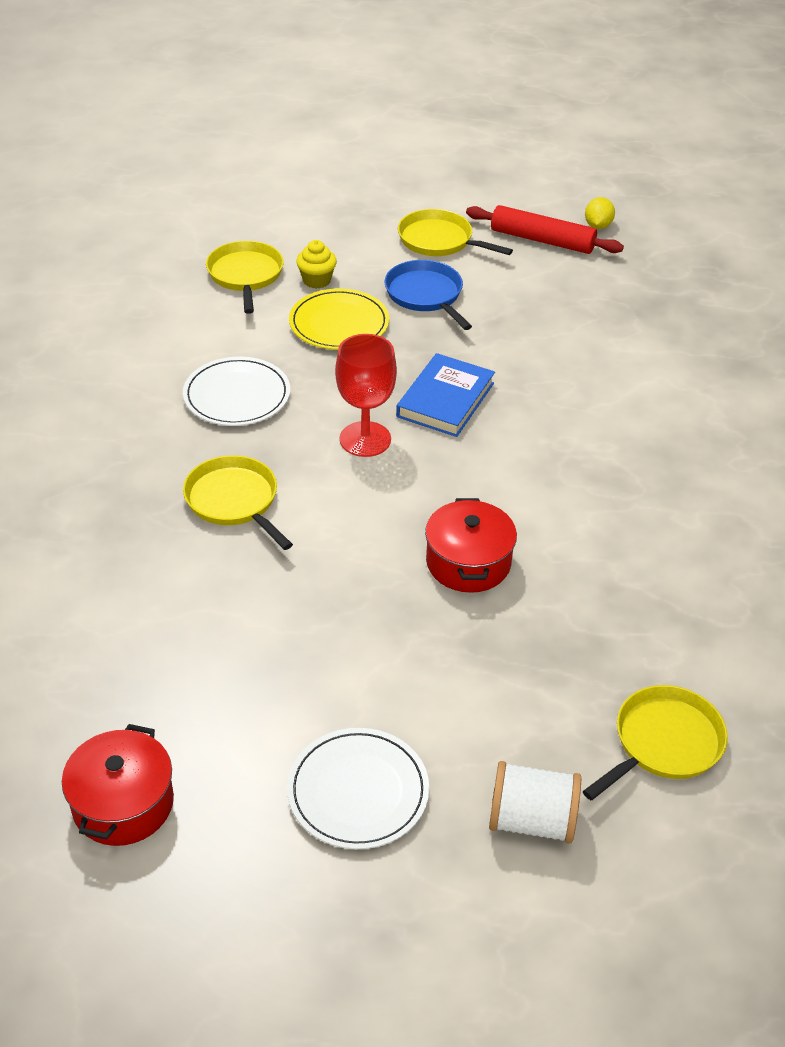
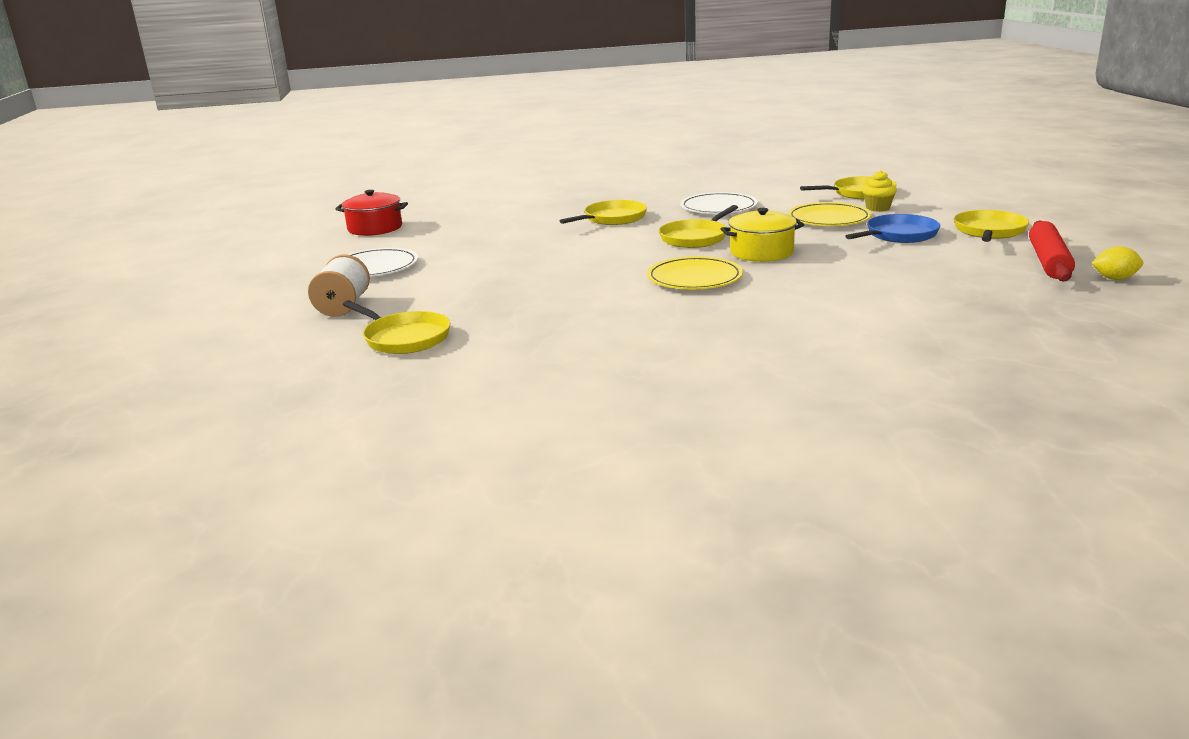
camera: 85 degrees right, 20 degrees down
red goblet [335,334,397,457] -> yellow pan [659,205,738,248]
blue book [396,353,495,437] -> yellow pot [721,208,804,262]
red pot [425,498,517,593] -> none
none -> yellow plate [647,256,743,289]

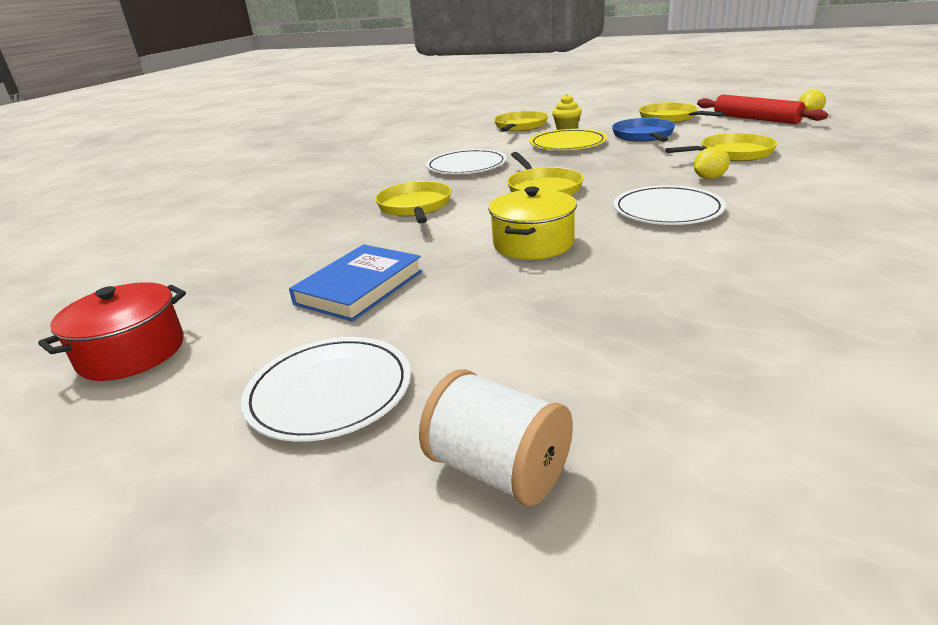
camera: 55 degrees left, 5 degrees up
yellow pan [343,301,450,354] -> yellow pan moved to [665,133,777,161]
yellow plate [647,256,743,289] -> white plate [613,185,726,225]
yellow pot [721,208,804,262] -> yellow pot moved to [489,187,577,260]
none -> blue book [289,244,423,322]
none -> yellow lemon [694,147,730,179]

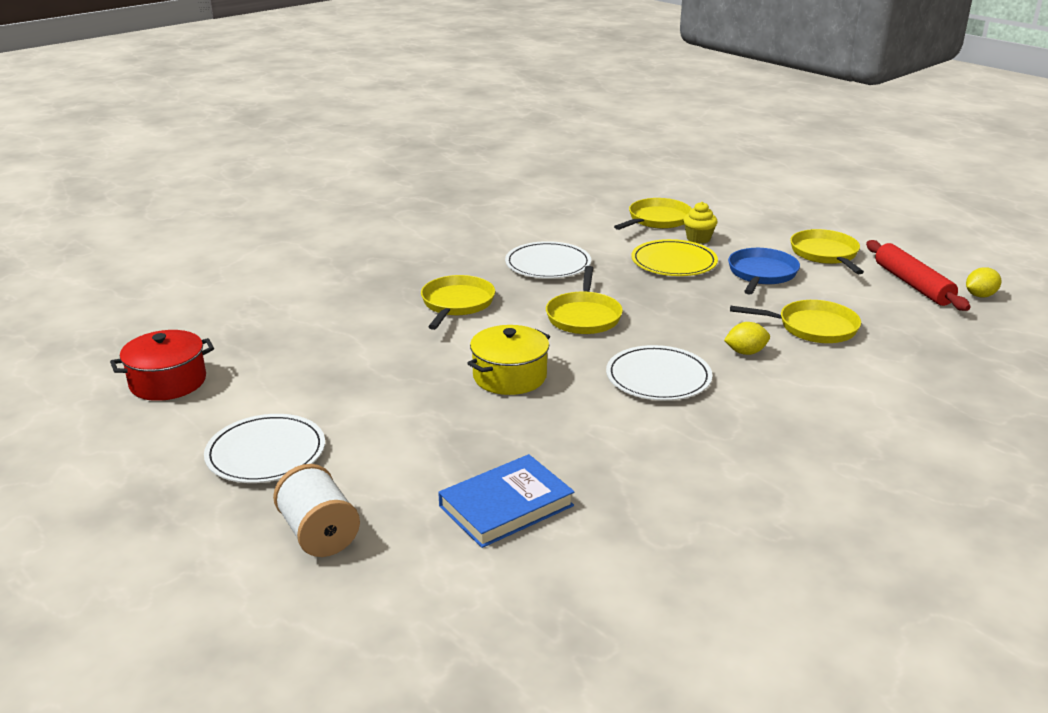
camera: 20 degrees right, 0 degrees up
blue book [289,244,423,322] -> blue book moved to [438,454,575,548]

